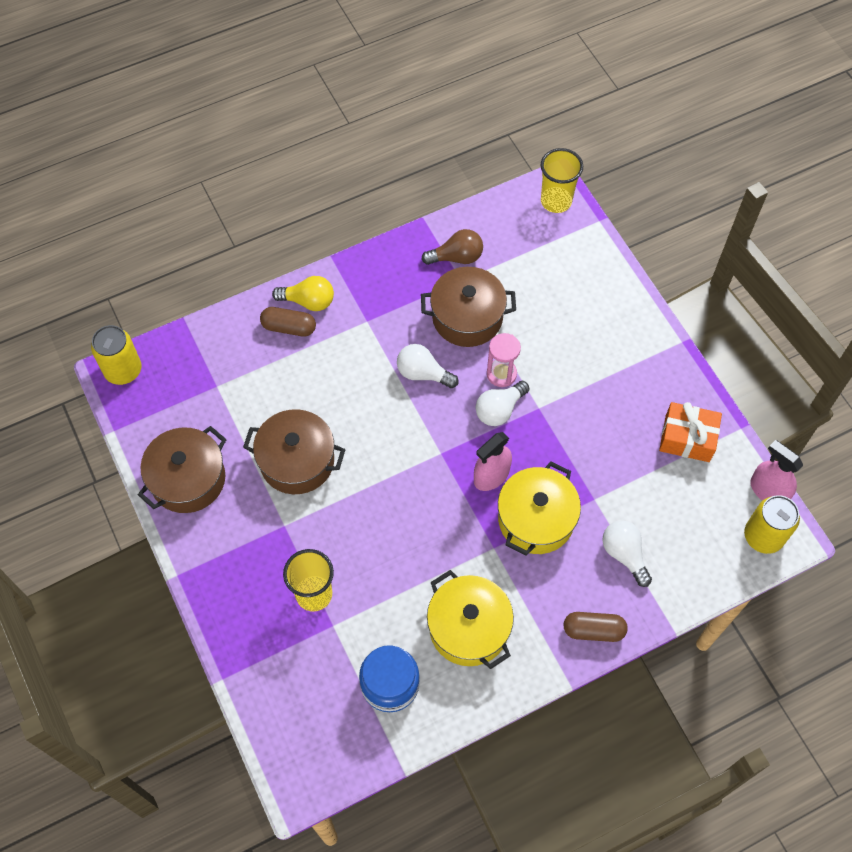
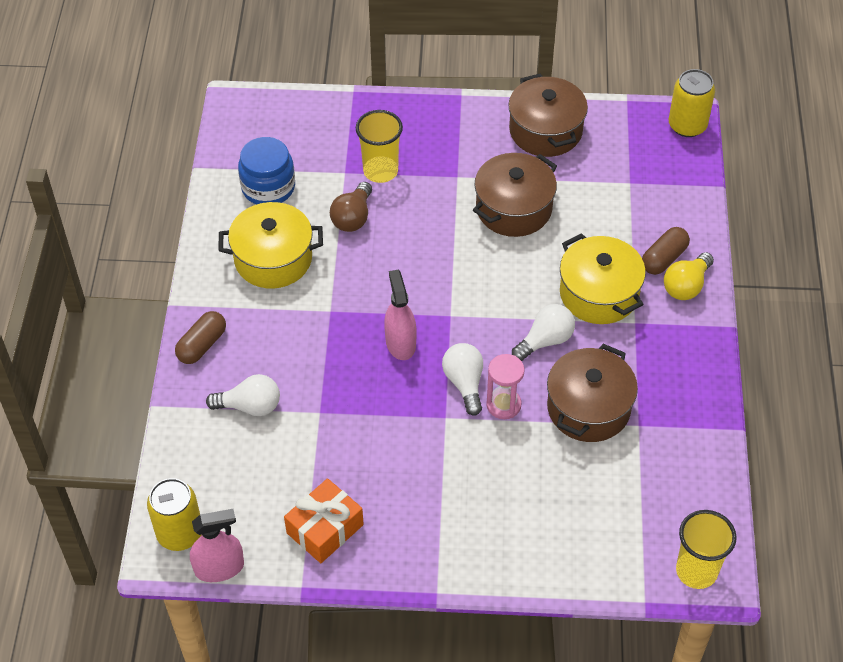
camera: 120 degrees right, 10 degrees down
brown light bulb [421,229,483,265] -> brown light bulb moved to [330,182,372,232]
yellow pot [498,462,581,556] -> yellow pot moved to [560,233,646,324]

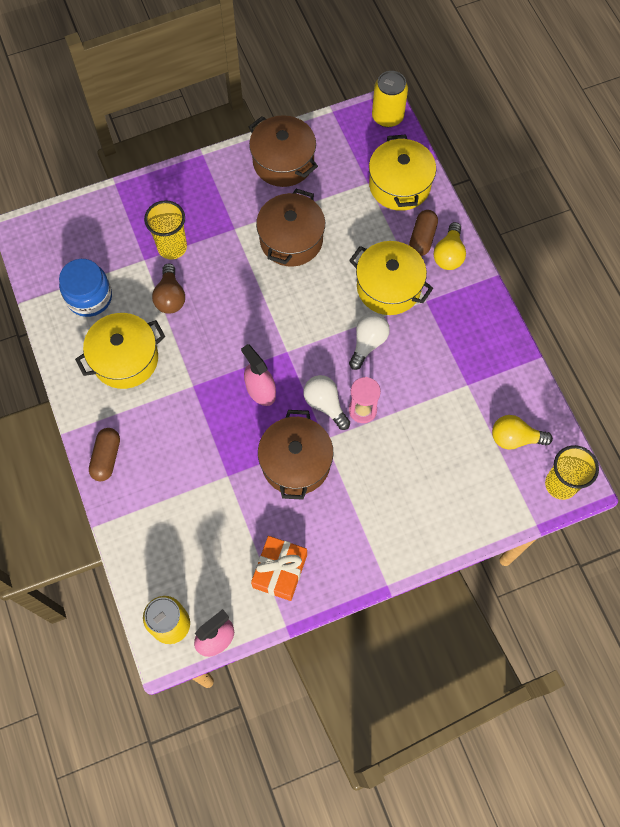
camera: 25 degrees left, 15 degrees up
white light bulb [206,374,280,416] -> none
brown pot [547,344,638,442] -> brown pot moved to [258,410,333,500]
none -> yellow pot [369,134,436,211]
none -> yellow light bulb [492,415,553,450]

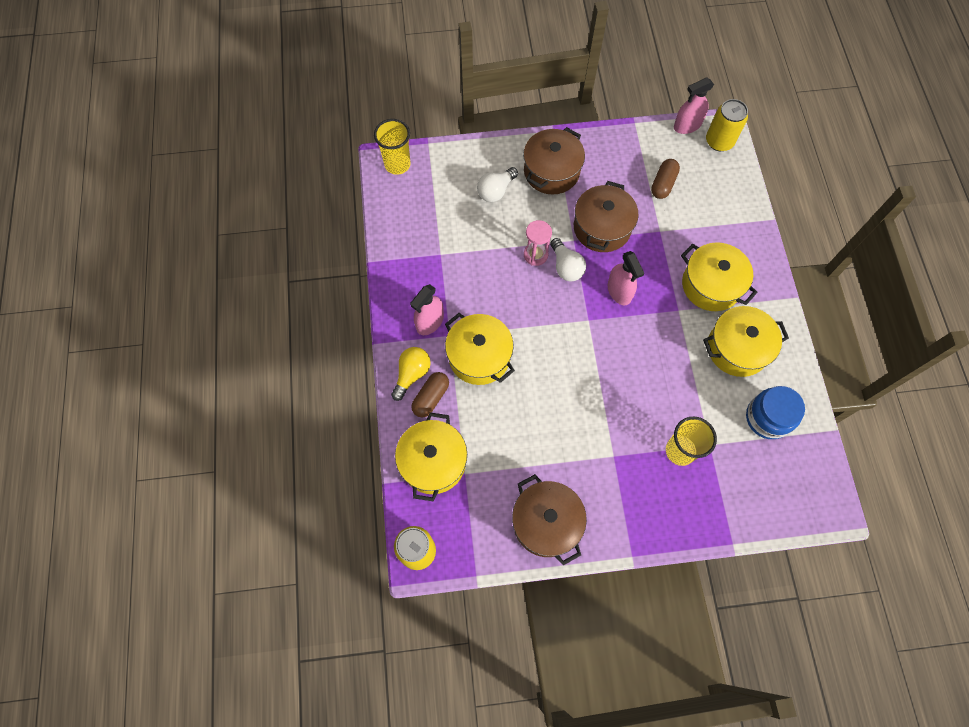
camera: 165 degrees left, 0 degrees up
brown capsule [89,428,120,481] -> brown capsule moved to [651,159,680,199]
brown light bulb [152,264,185,314] -> none
orange gift [251,536,307,601] -> none
brown pot [256,189,325,267] -> brown pot moved to [523,127,585,195]
white light bulb [349,313,390,370] -> white light bulb moved to [477,167,518,202]
yellow light bulb [492,415,553,450] -> none
none -> pink spray bottle [410,284,444,335]
none -> yellow pot [681,242,758,311]

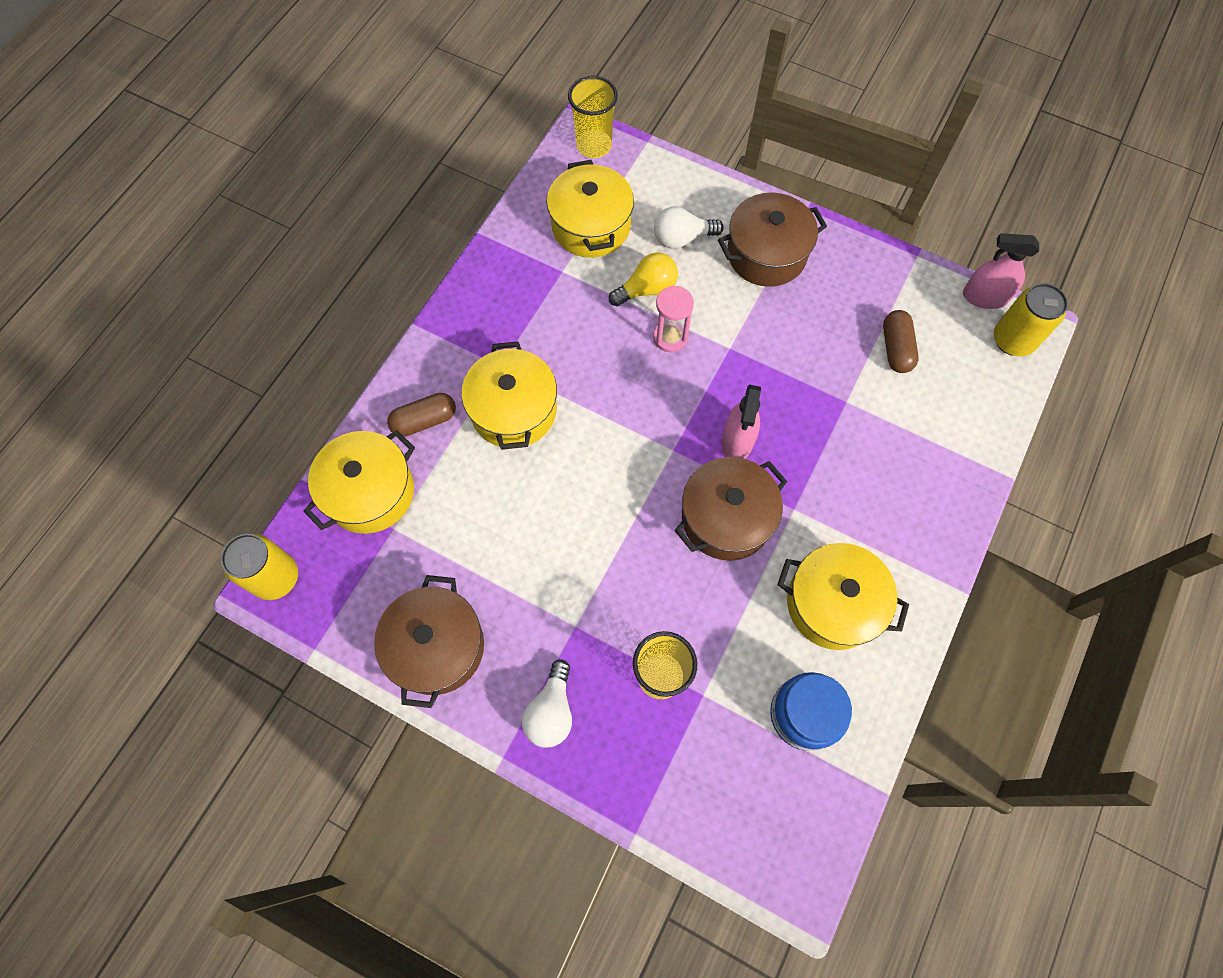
camera: 35 degrees right, 0 degrees up
yellow light bulb [391,347,431,401] -> yellow light bulb moved to [609,252,678,306]
pink spray bottle [410,284,444,335] -> none
white light bulb [550,238,586,281] -> white light bulb moved to [522,659,572,748]
brown pot [574,181,638,252] -> brown pot moved to [674,457,788,561]
brown capsule [651,159,680,199] -> brown capsule turned 60 degrees counterclockwise [883,310,919,373]
yellow pot [681,242,758,311] -> yellow pot moved to [547,160,634,258]

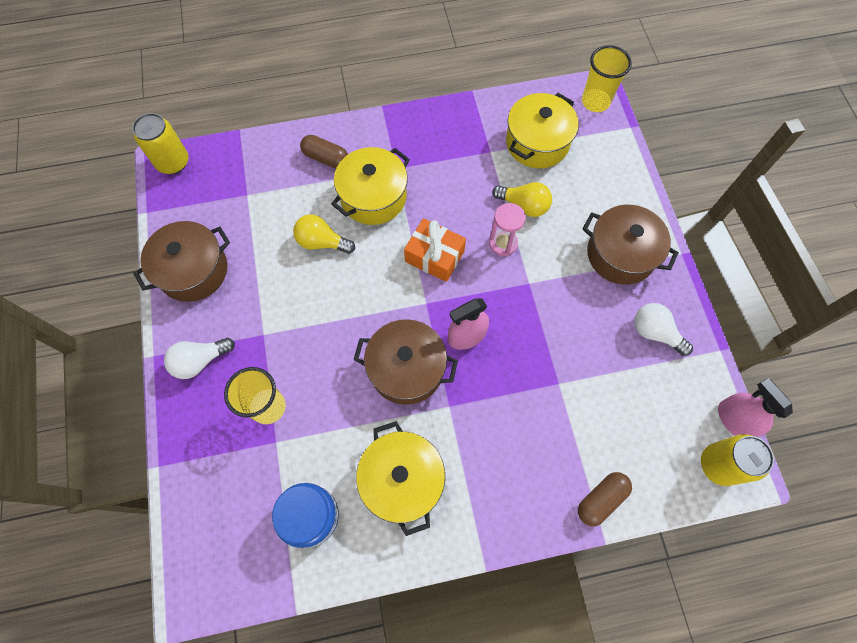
camera: 50 degrees right, 0 degrees up
yellow pot [303,430,415,534] -> none
white light bulb [654,206,724,249] -> white light bulb moved to [634,303,693,356]
brown capsule [883,310,919,373] -> brown capsule moved to [578,472,632,526]
none -> yellow light bulb [293,214,355,254]
none -> orange gift [404,218,466,282]

